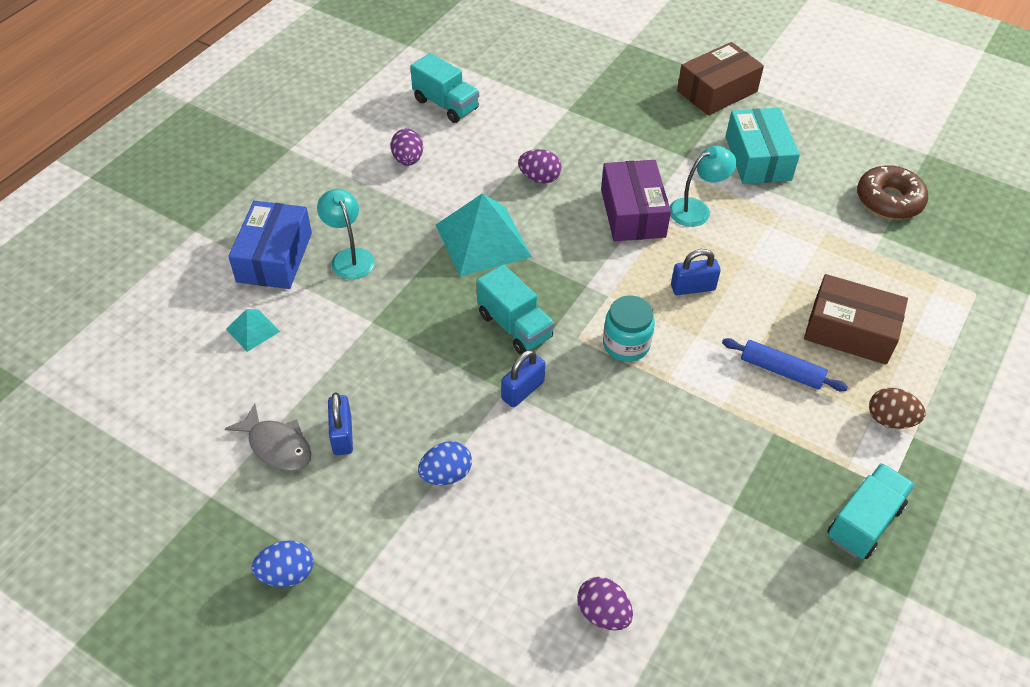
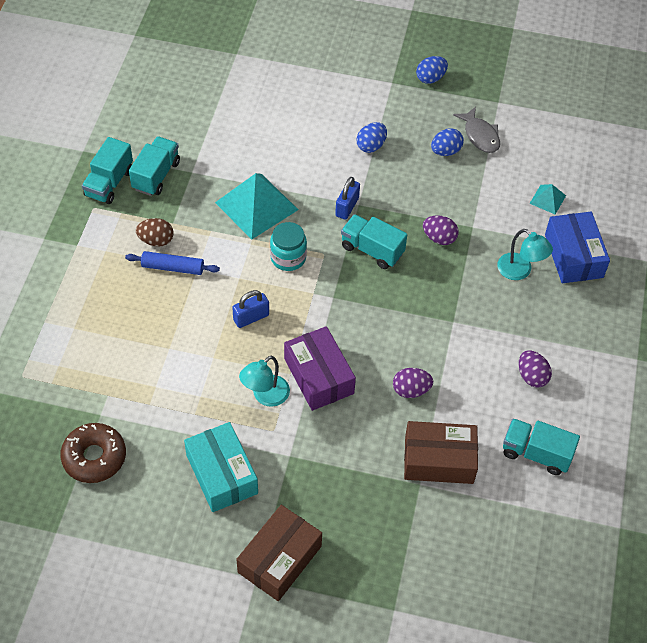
camera: 160 degrees right, 5 degrees up
grey fish [225,403,311,472] -> grey fish turned 135 degrees counterclockwise [453,107,500,153]
blue padlock [328,392,353,455] -> blue egg [431,128,464,156]
turquoise pyramid [436,193,532,277] -> turquoise pyramid moved to [215,173,298,239]
purple egg [577,577,633,631] -> purple egg moved to [423,215,459,245]
brown box [804,274,908,364] -> brown box moved to [404,421,478,484]
brown egg [869,388,926,429] -> brown egg moved to [136,218,174,247]
none -> turquoise truck [129,136,180,196]

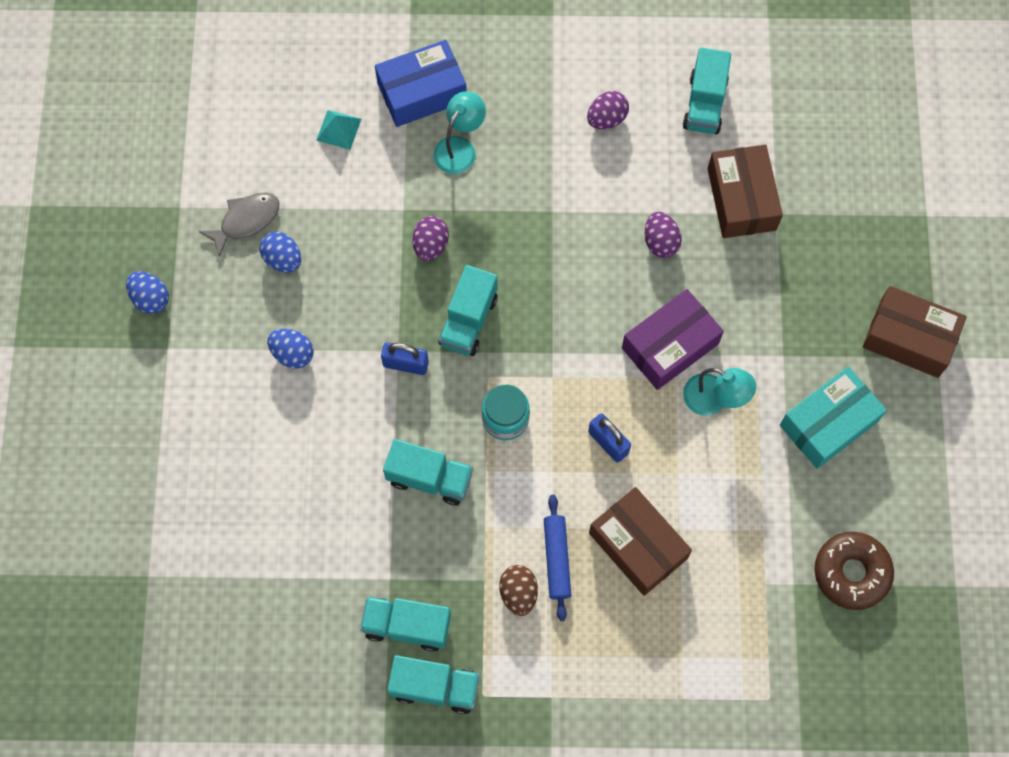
camera: 100 degrees left, 15 degrees up
turquoise pyramid [215,173,298,239] -> turquoise truck [383,439,473,505]
none -> brown box [589,487,692,596]

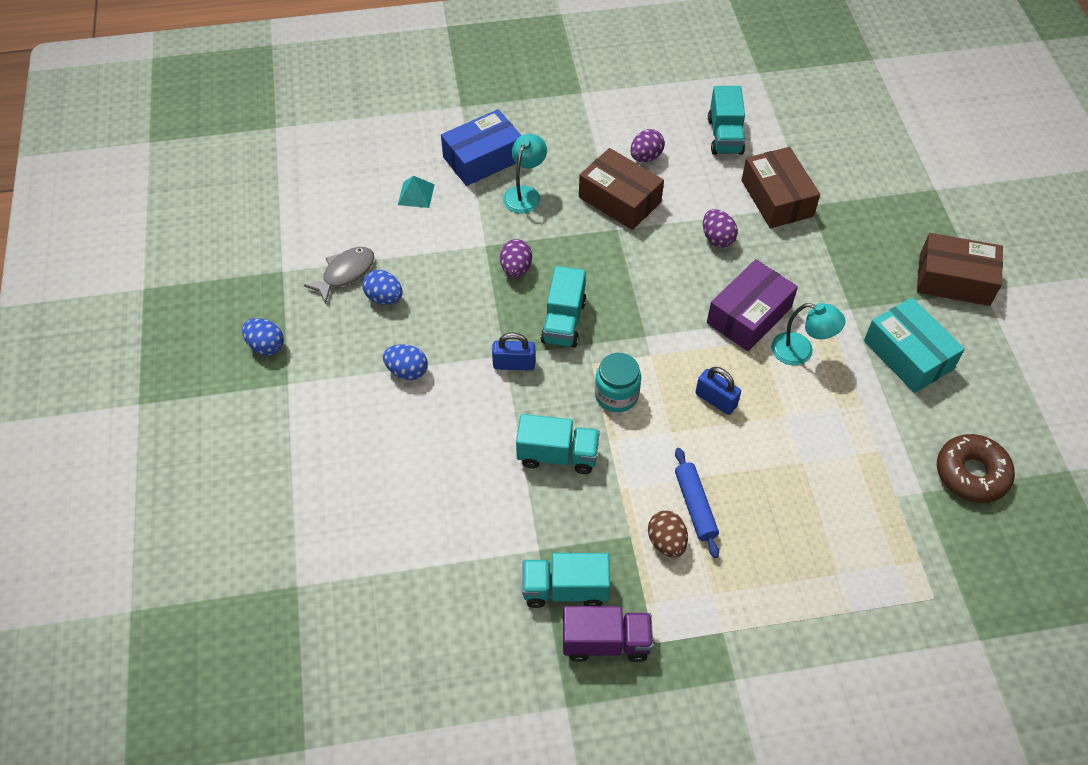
camera: 10 degrees left, 15 degrees down
turquoise truck [387,655,480,714] -> purple truck [563,606,653,662]
brown box [589,487,692,596] -> brown box moved to [579,148,664,230]
turquoise box [780,367,887,469] -> turquoise box turned 75 degrees counterclockwise [864,298,965,393]

